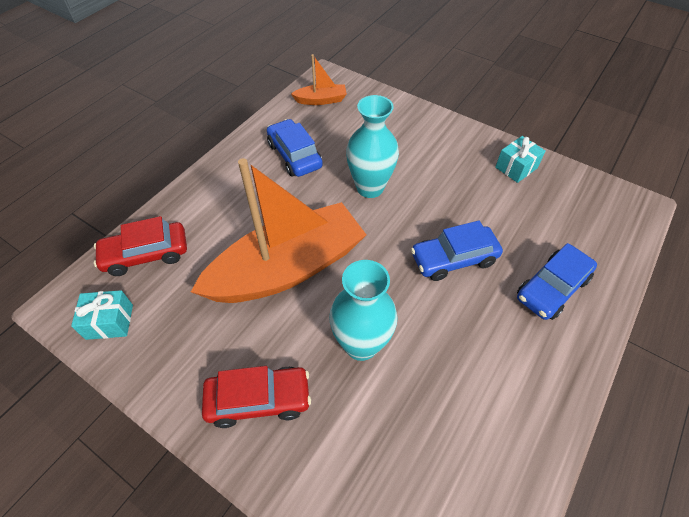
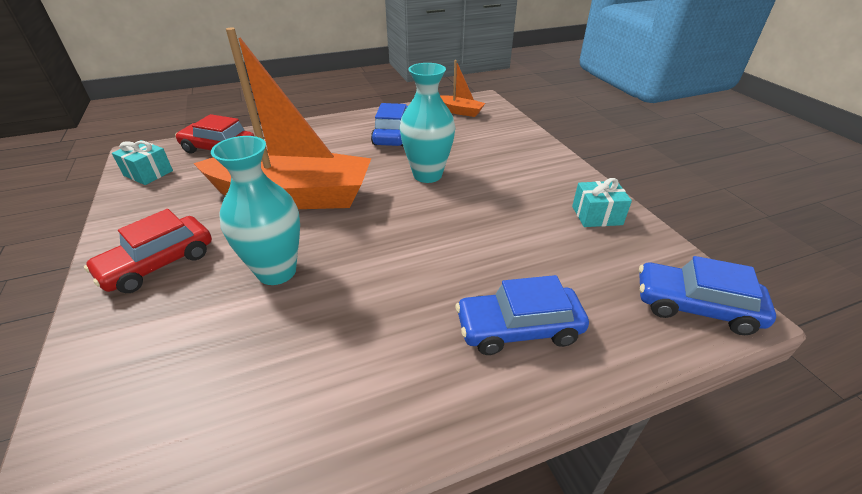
camera: 35 degrees right, 15 degrees down
red car [202,366,311,428] -> red car turned 105 degrees clockwise [84,209,212,293]
blue car [411,221,503,281] -> blue car moved to [639,256,776,335]

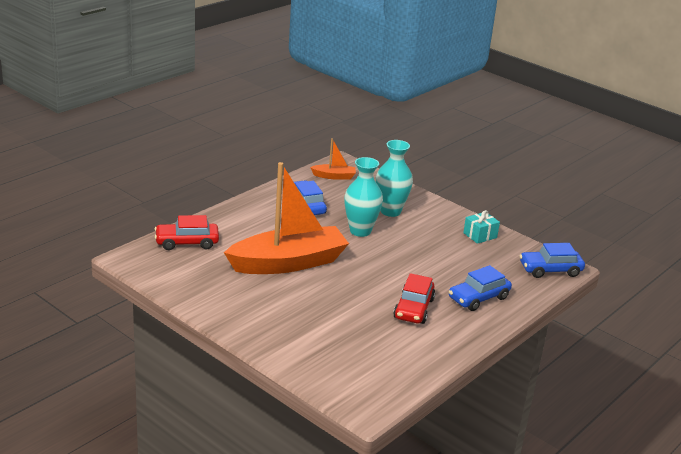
camera: 30 degrees left, 10 degrees down
red car [84,209,212,293] -> red car moved to [393,273,435,324]
turquoise gift [112,140,173,185] -> none
turquoise vase [211,136,300,285] -> turquoise vase moved to [376,140,413,217]

